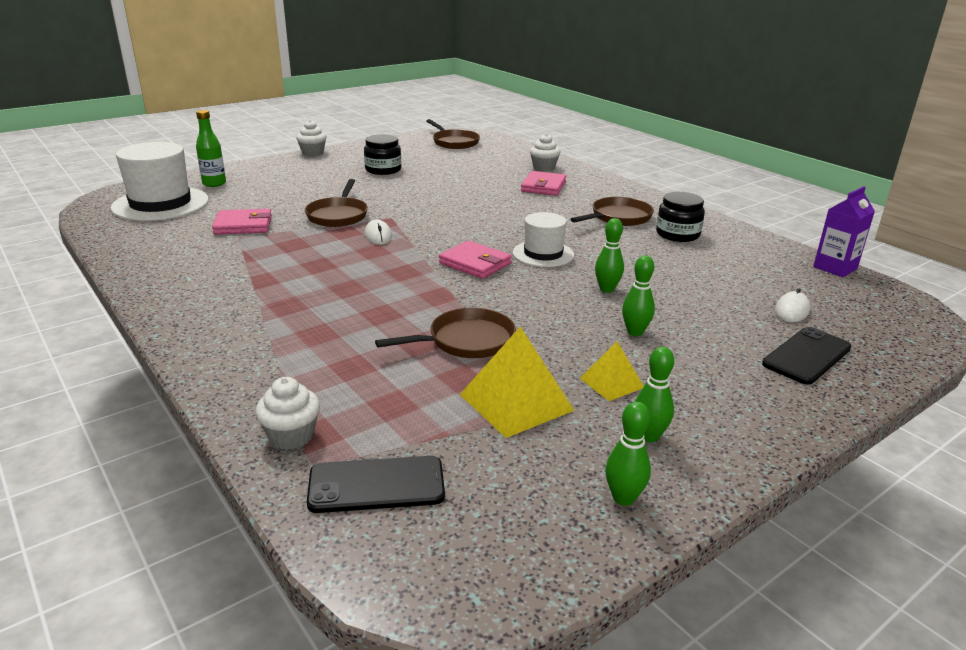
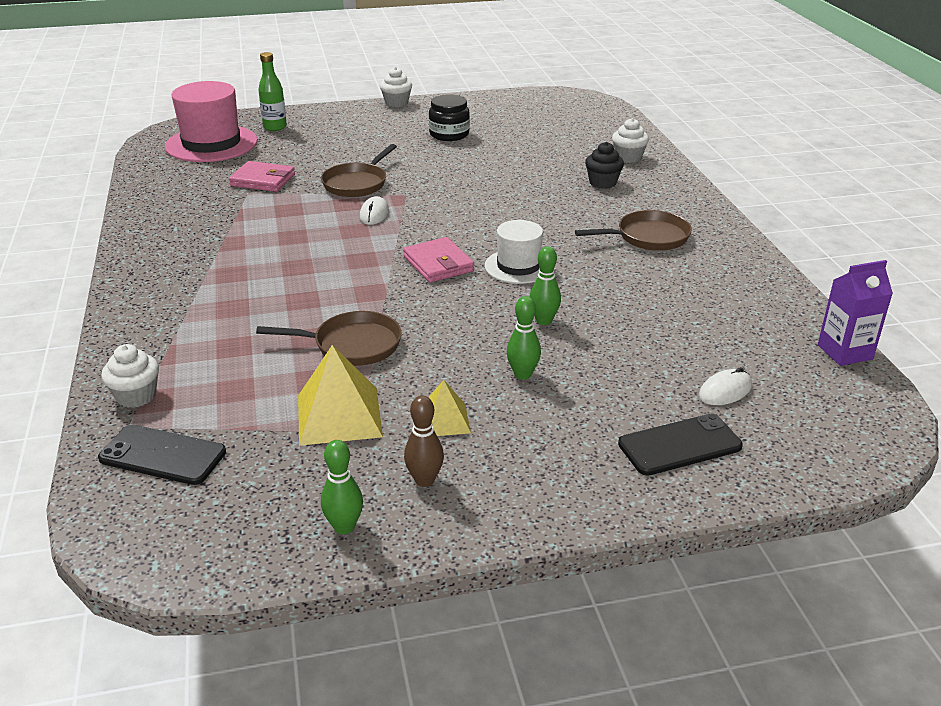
camera: 25 degrees right, 5 degrees up
white hat [111,142,209,221] -> pink hat [165,81,258,162]
brown pan [426,119,480,149] -> none
pink wallet [521,171,566,196] -> black cupcake [585,142,624,189]
green bowling pin [635,347,674,443] -> brown bowling pin [404,396,444,487]
black jar [656,192,705,242] -> none

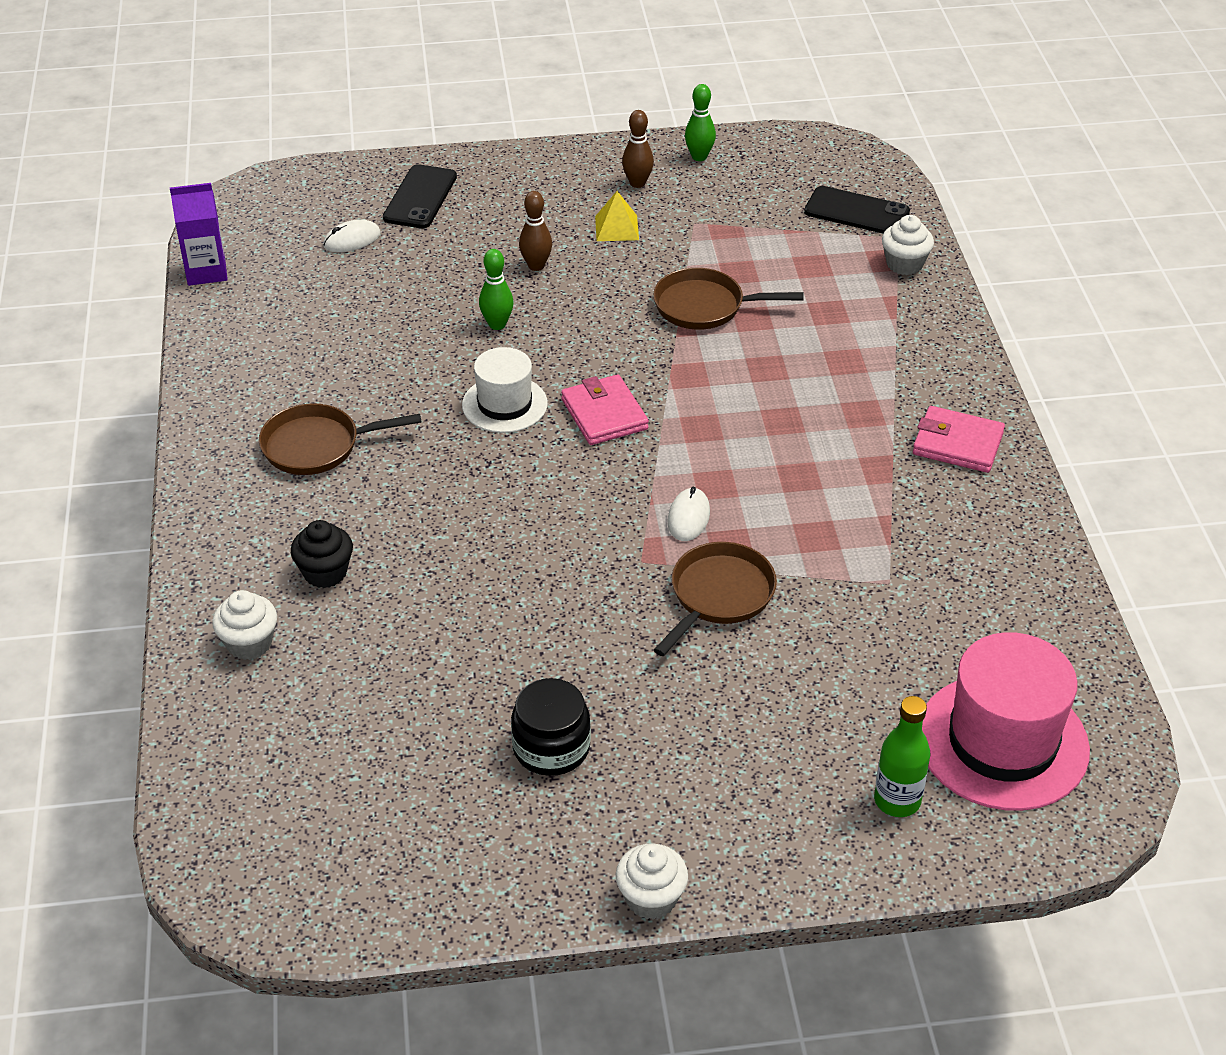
camera: 175 degrees left, 10 degrees up
pink wallet [229,161,295,192] -> pink wallet moved to [913,406,1005,473]
yellow pyramid [298,345,383,446] -> none
green bowling pin [507,296,541,380] -> brown bowling pin [519,191,552,271]
black phone [618,414,743,476] -> black phone turned 60 degrees counterclockwise [383,164,457,228]

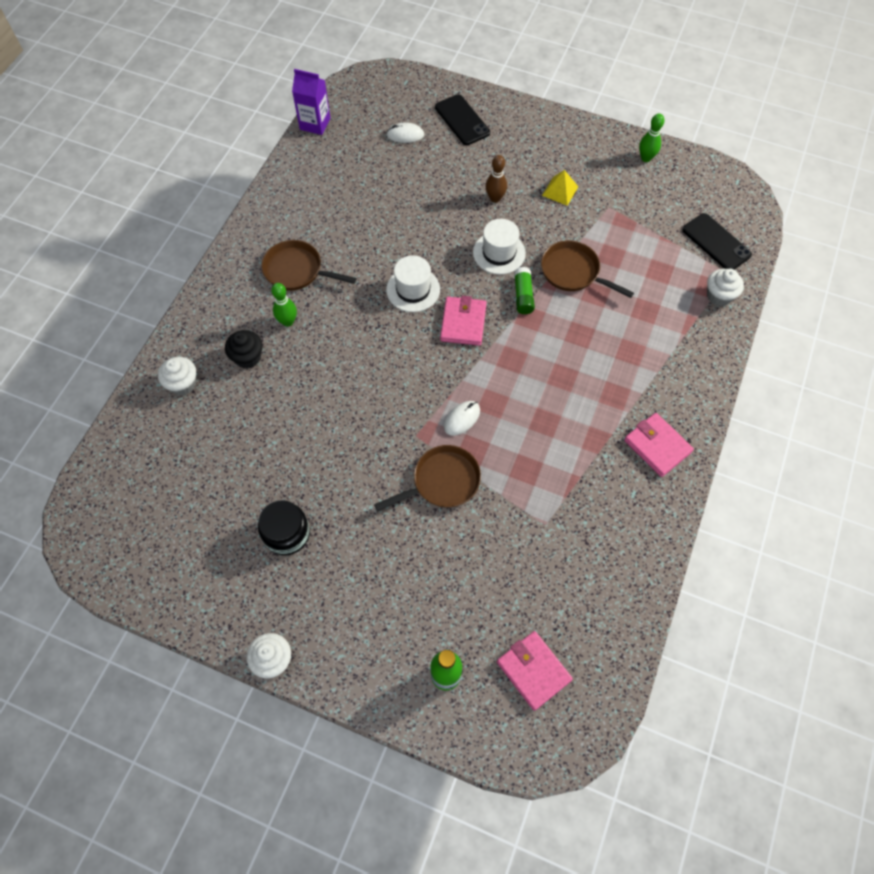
camera: 30 degrees right, 20 degrees up
black phone [383,164,457,228] -> black phone turned 75 degrees counterclockwise [435,94,490,145]
green bowling pin [479,249,514,330] -> green bowling pin moved to [271,283,297,327]
brown bowling pin [622,110,654,188] -> none
pink hat [922,632,1090,811] -> pink wallet [497,631,573,711]
none -> white hat [473,219,526,275]
none -> green glue stick [514,267,535,314]

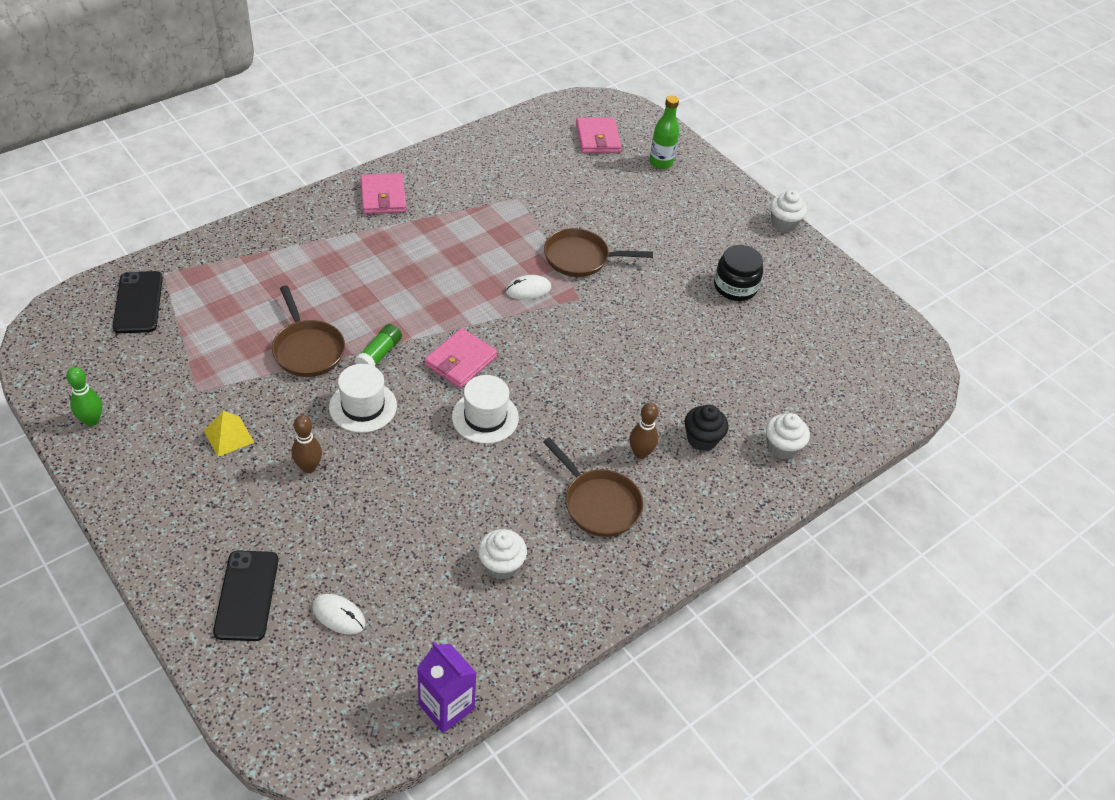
camera: 155 degrees left, 15 degrees down
green bowling pin [271,283,297,327] -> brown bowling pin [629,402,658,459]
white cupcake [707,269,744,306] -> white cupcake moved to [478,529,527,580]

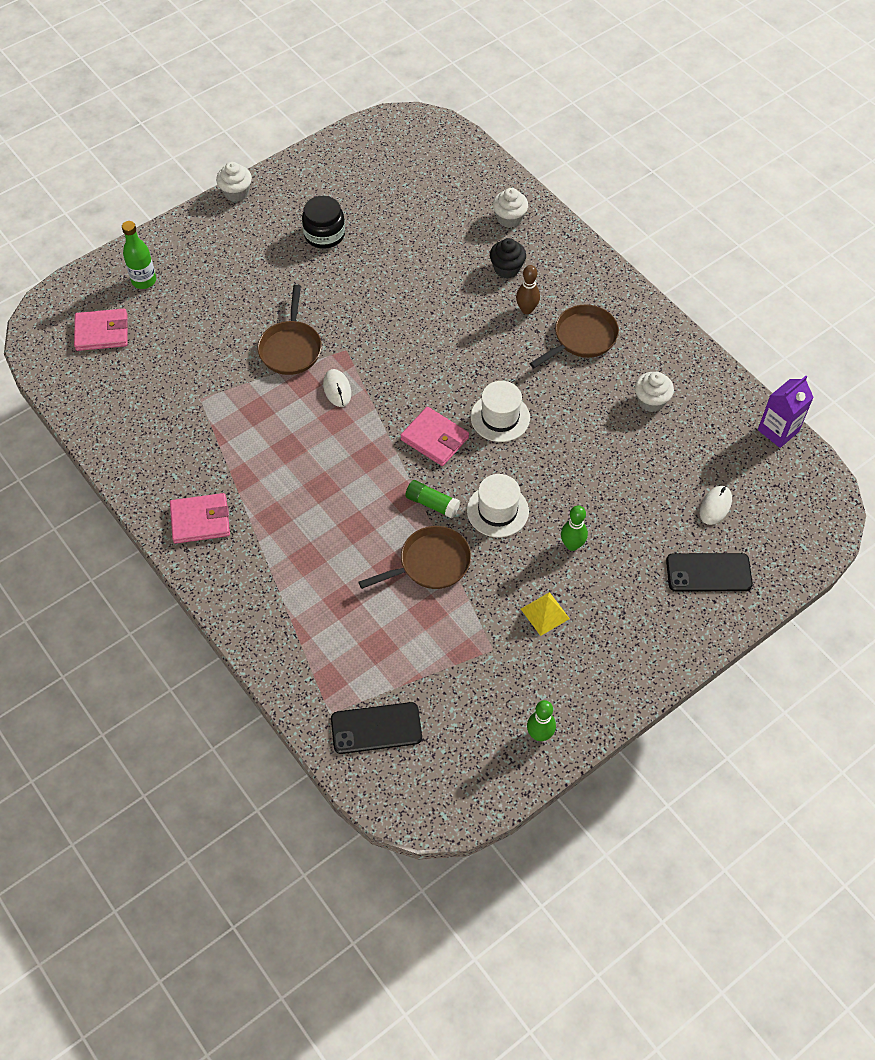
camera: 85 degrees left, 10 degrees up
brown bowling pin [292,415,322,473] -> green bowling pin [561,505,588,551]

